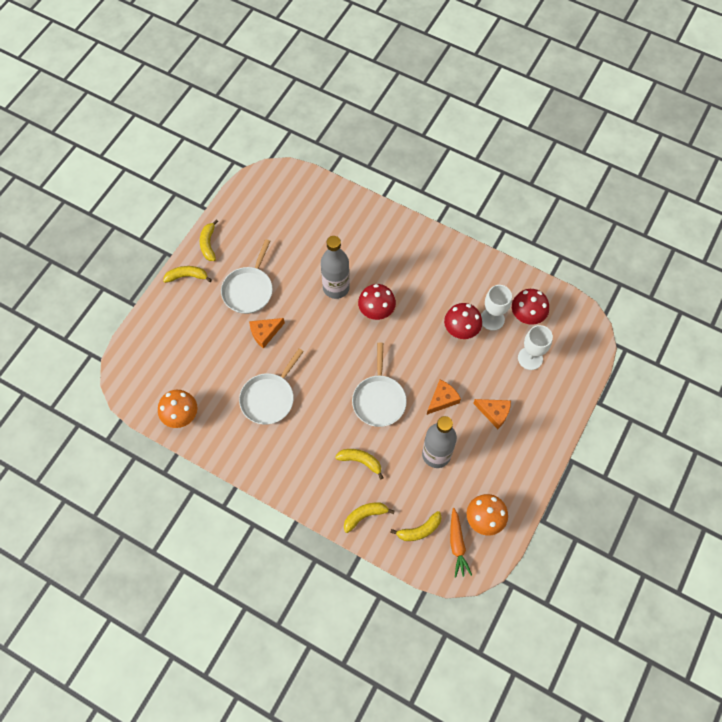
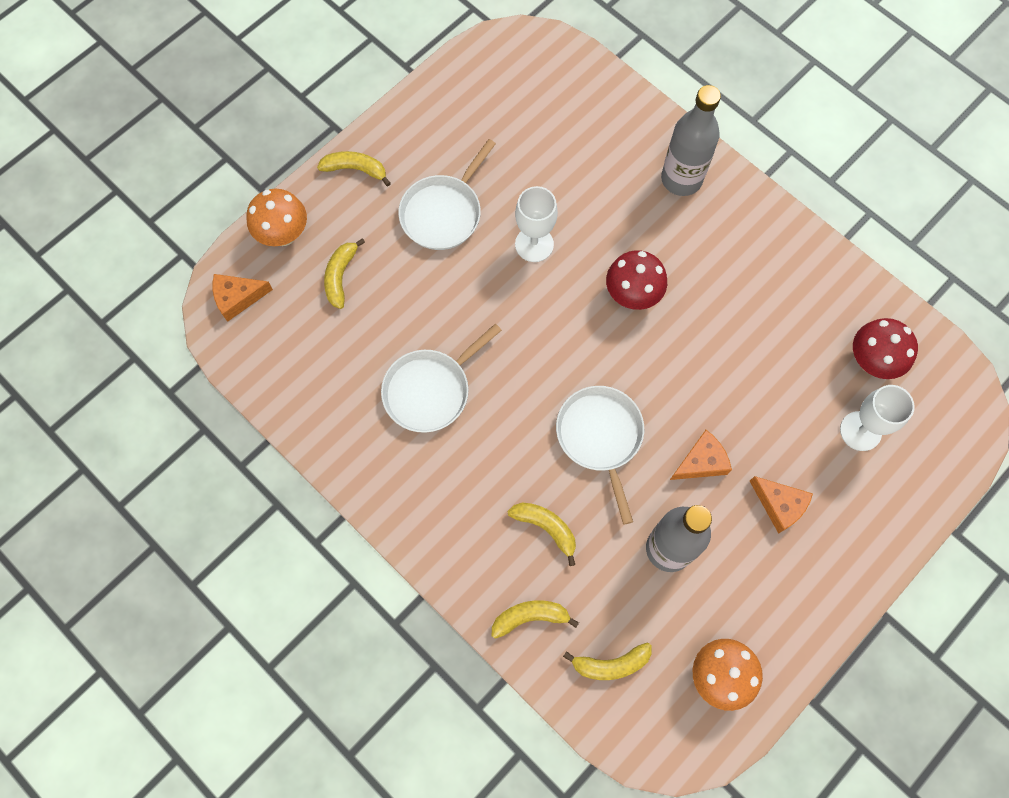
camera: 15 degrees right, 5 degrees up
orange mushroom [158,390,198,428] -> orange mushroom moved to [246,189,307,246]
yellow banana [200,220,218,261] -> yellow banana moved to [324,238,365,309]
orange cheese [249,318,285,349] -> orange cheese moved to [212,274,273,322]
grey bottle [321,236,350,299] -> grey bottle moved to [661,85,721,196]
white pan [352,343,407,427] -> white pan turned 150 degrees clockwise [556,386,644,525]
red mushroom [444,303,482,339] -> none
orange carrot [450,508,472,578] -> none
white goblet [481,285,512,331] -> white goblet moved to [515,186,558,262]

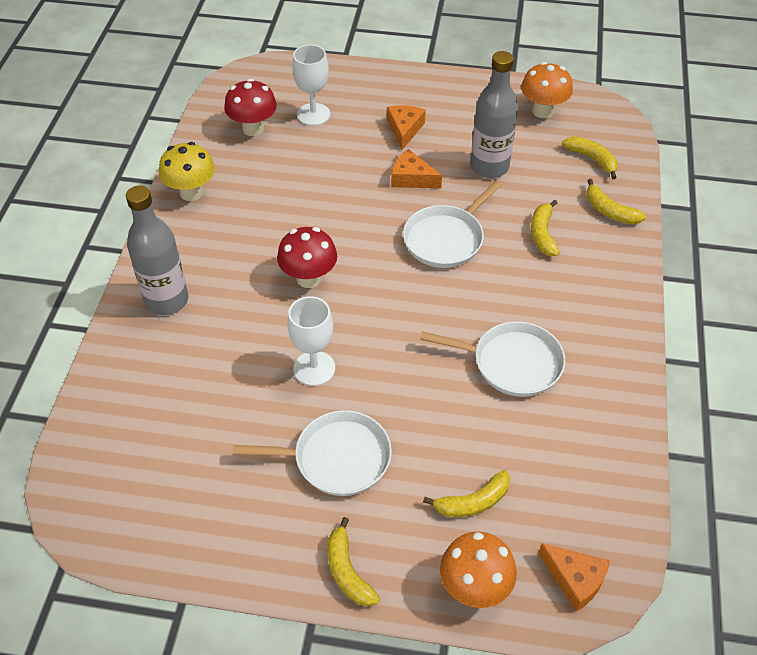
camera: 125 degrees left, 20 degrees down
none -> yellow mushroom [159,142,215,201]

